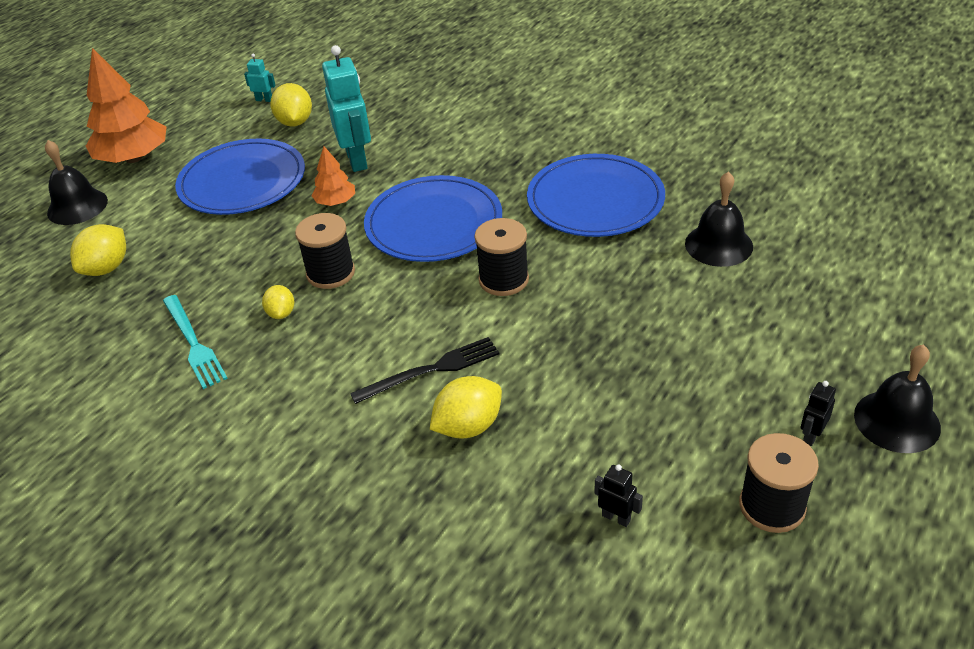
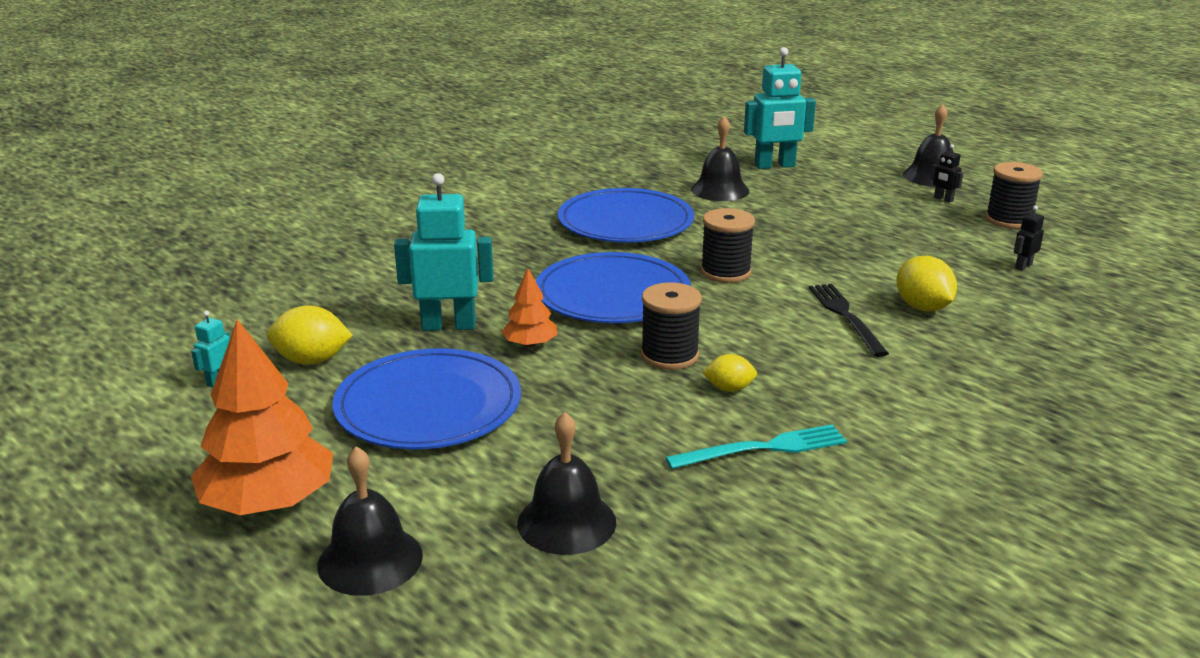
camera: 80 degrees left, 15 degrees down
yellow lemon [70,224,126,276] -> black bell [517,412,616,555]
none -> turquoise robot [744,47,816,169]

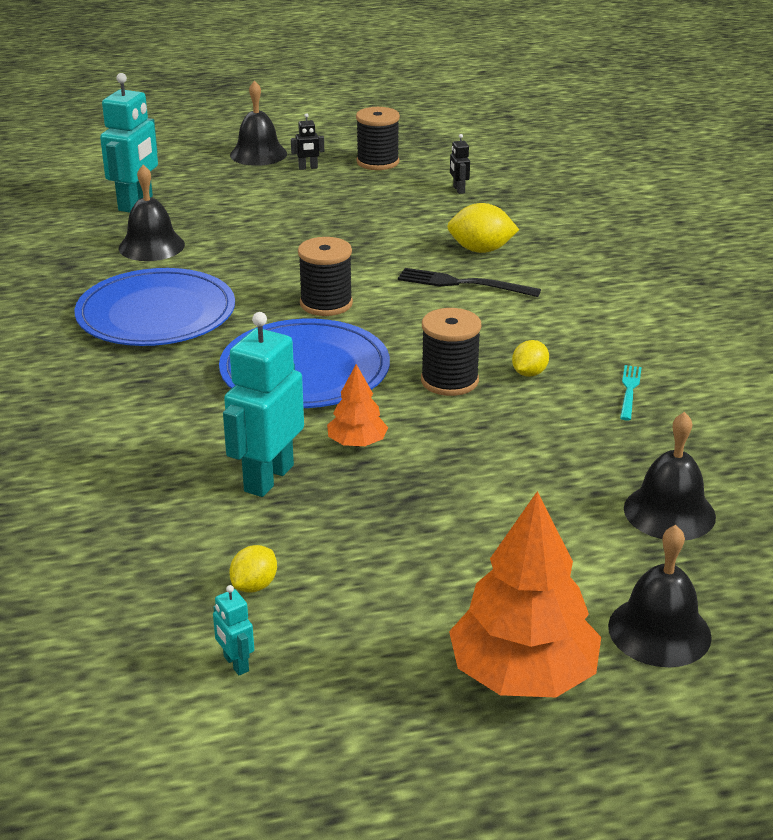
camera: 60 degrees left, 5 degrees up
yellow lemon [267,305,353,365] -> yellow lemon [229,545,277,593], size x0.61
blue plate [333,348,521,450] -> none
turquoise fork [666,424,847,469] -> turquoise fork [620,365,642,421], size x0.62

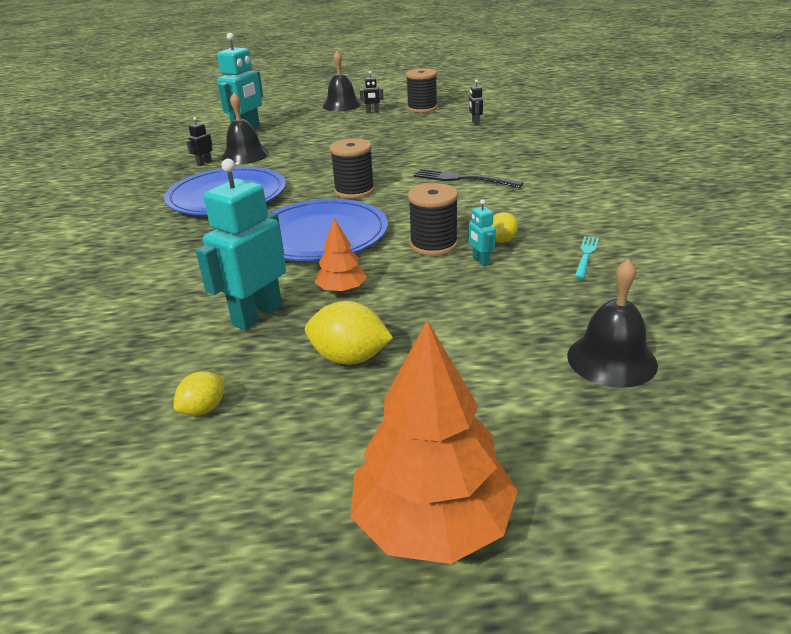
camera: 10 degrees right, 0 degrees up
turquoise robot [213,585,254,675] -> turquoise robot moved to [468,199,496,266]
yellow lemon [447,203,519,253] -> yellow lemon moved to [305,301,393,365]
black bell [608,525,712,667] -> none
none -> black robot [186,117,213,166]

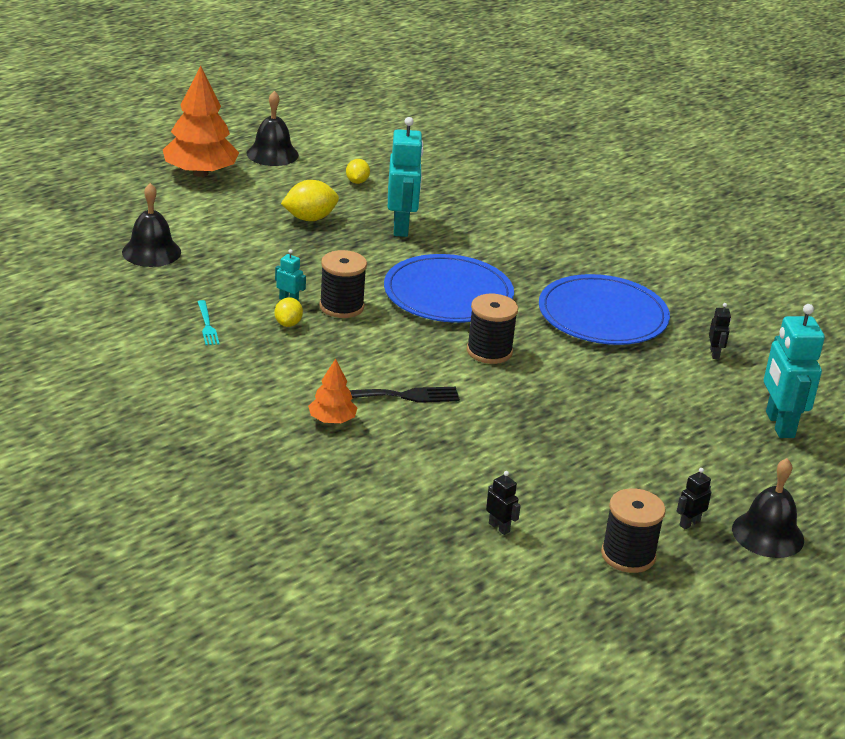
camera: 140 degrees right, 0 degrees up
black bell [221,92,269,164] -> black bell moved to [247,91,299,166]
orange tree [314,218,367,293] -> orange tree moved to [308,359,357,423]

